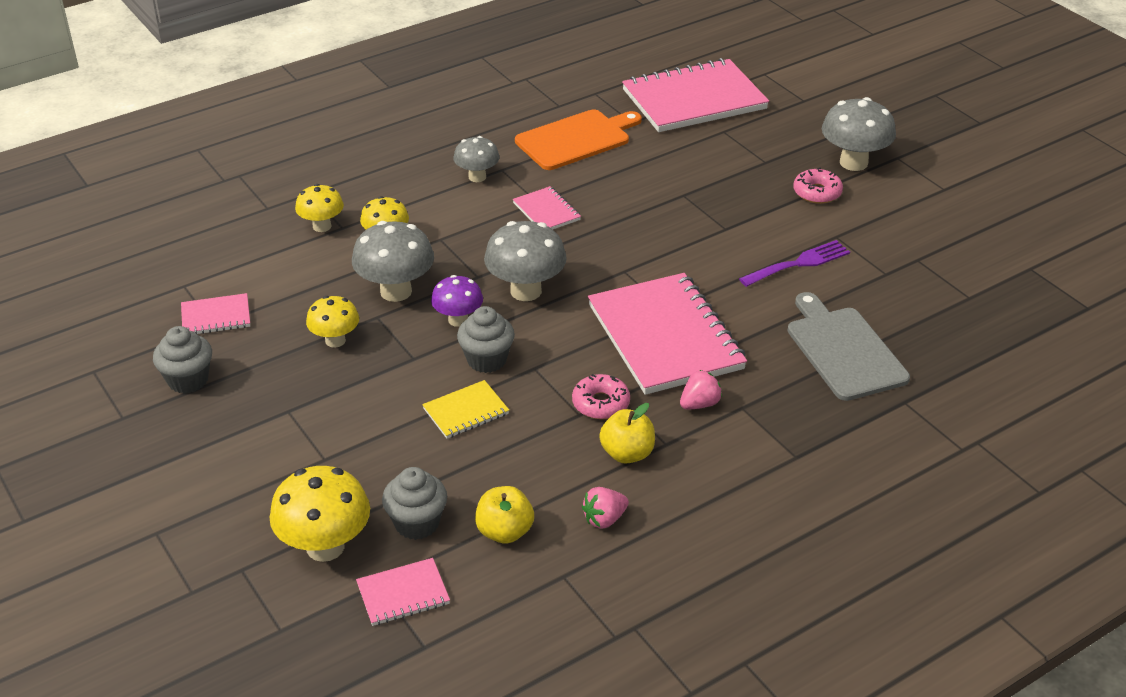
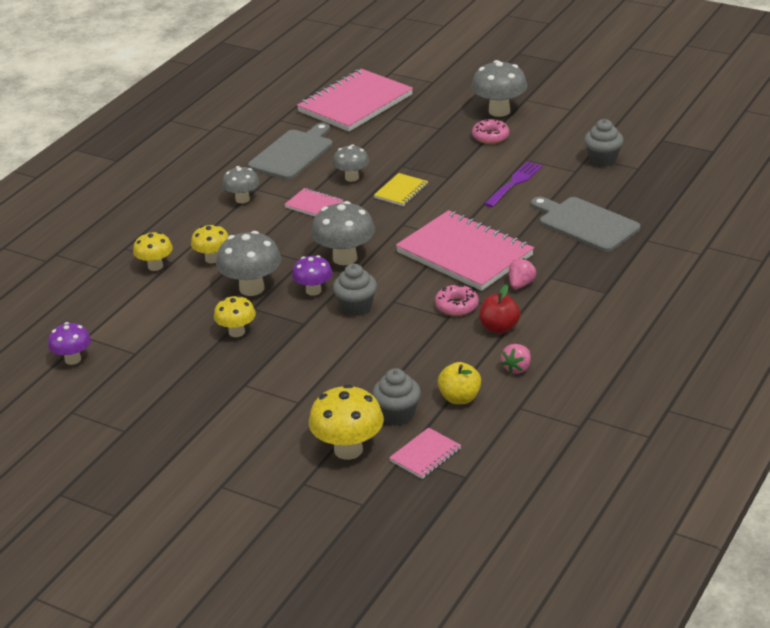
camera: 25 degrees left, 5 degrees down
grey cupcake [153,326,212,394] -> grey cupcake moved to [584,119,624,167]
pink notebook [181,293,250,334] -> none
yellow notebook [422,380,509,439] -> yellow notebook moved to [374,173,428,206]
orange cutting board [515,110,642,170] -> grey cutting board [248,123,332,180]
yellow apple [599,403,655,464] -> red apple [479,284,520,334]
none -> purple mushroom [48,322,91,365]
none -> grey mushroom [333,144,369,182]

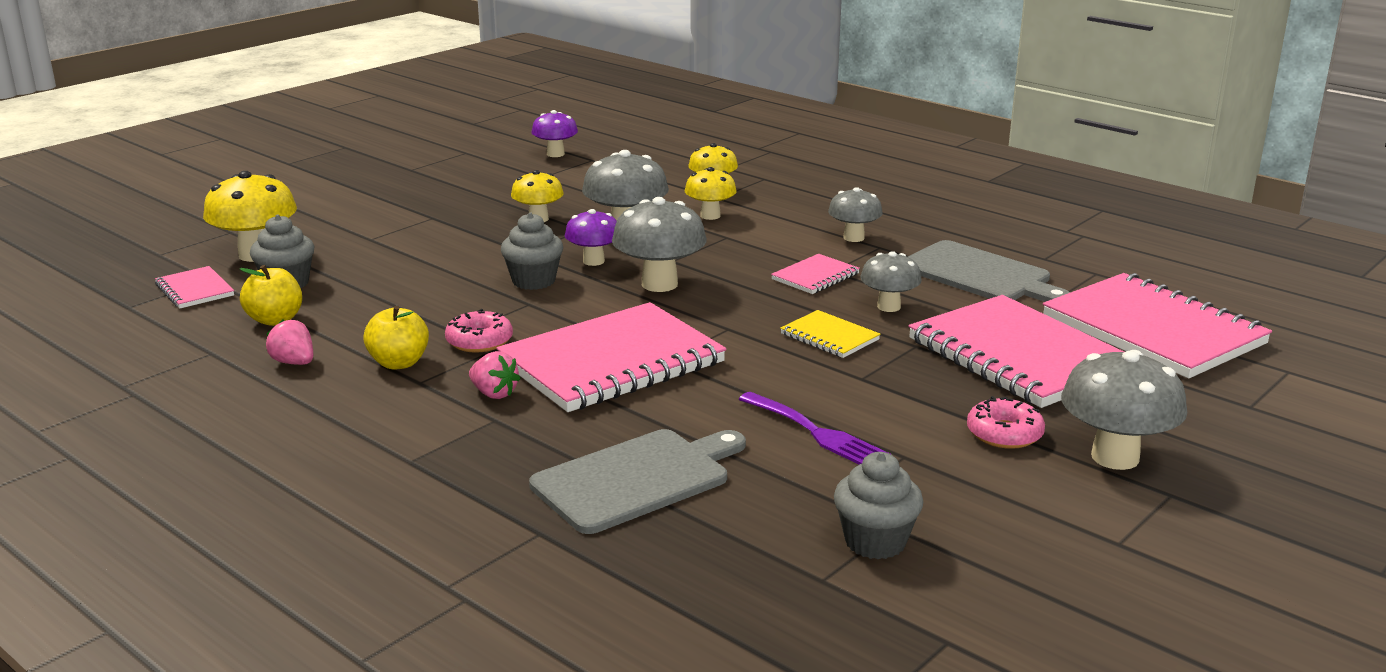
camera: 100 degrees right, 10 degrees down
red apple [479,284,520,334] -> yellow apple [363,306,429,370]
none -> pink notebook [908,295,1124,408]

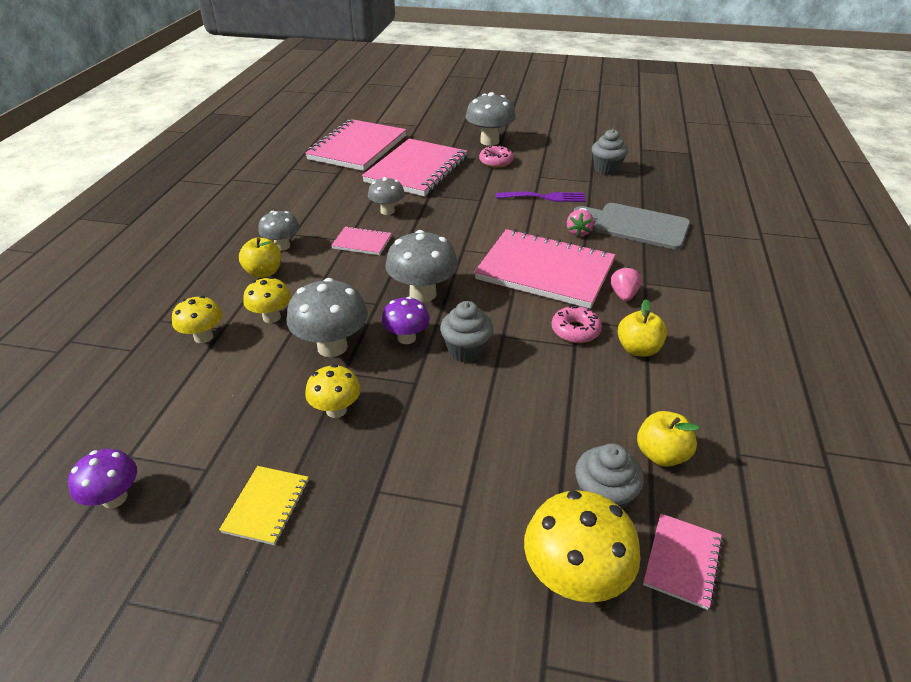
camera: 120 degrees left, 15 degrees up
pink strawberry [266,319,313,365] -> pink strawberry moved to [567,209,594,237]
purple fork [739,392,890,465] -> purple fork turned 75 degrees clockwise [496,192,586,202]
yellow notebook [780,310,880,358] -> yellow notebook moved to [219,466,309,545]
grey cutting board [908,240,1070,302] -> none
none -> yellow apple [239,238,281,278]

